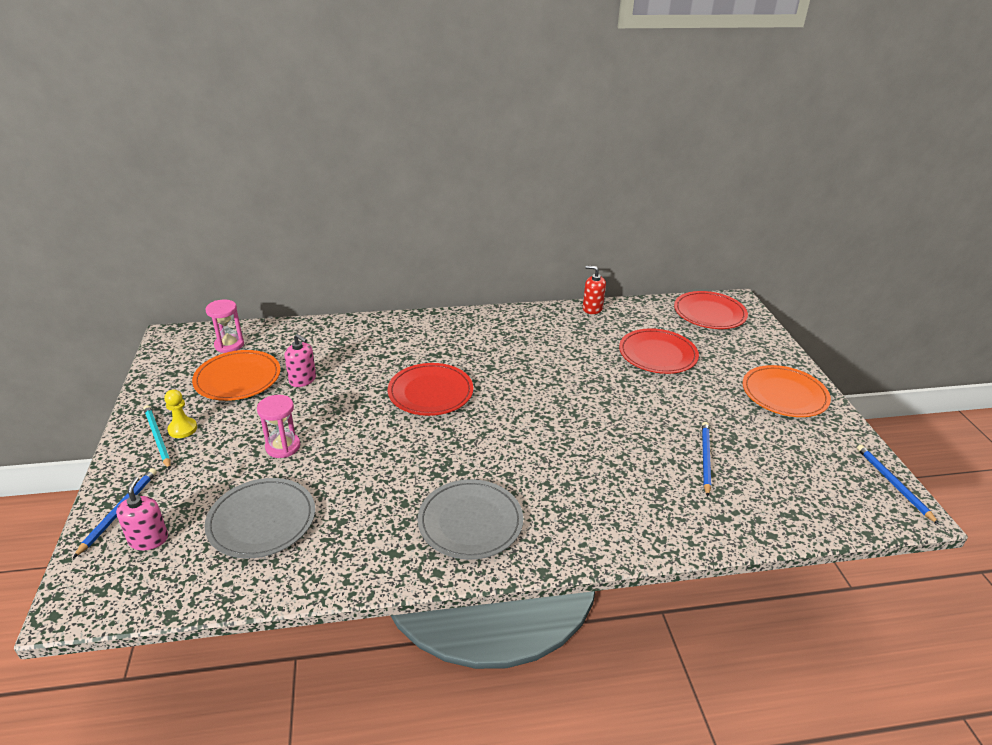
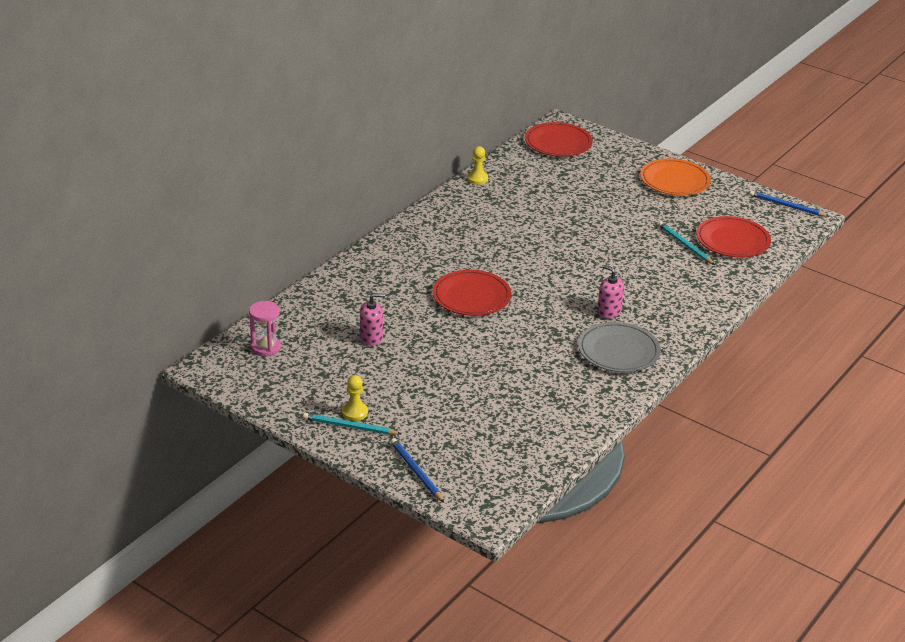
camera: 45 degrees left, 0 degrees up
pink soap dispenser [116,477,168,551] -> pink soap dispenser moved to [597,265,624,318]
orange plate [192,350,281,401] -> none
grey plate [205,478,315,558] -> none
pink hourglass [257,395,300,458] -> none
red soap dispenser [583,265,606,314] -> yellow pawn [467,146,488,185]
red plate [619,328,699,374] -> red plate moved to [696,216,771,258]
blue pencil [702,422,711,497] -> turquoise pencil [658,222,715,265]

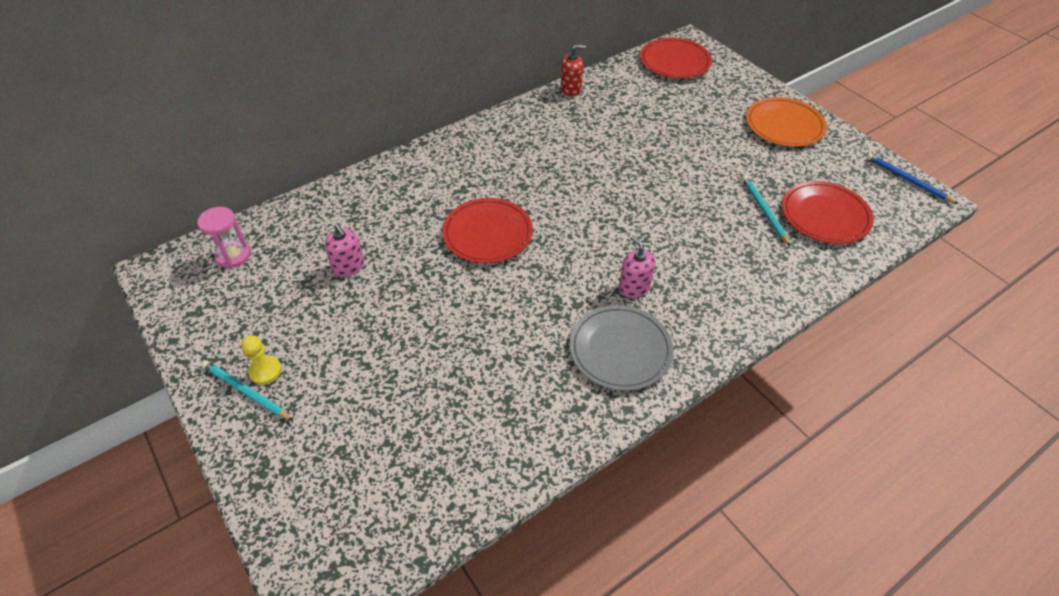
camera: 20 degrees right, 15 degrees up
pink soap dispenser [360,293,385,346] -> pink soap dispenser turned 45 degrees clockwise [325,224,364,277]
blue pencil [390,438,444,503] -> none
yellow pawn [467,146,488,185] -> red soap dispenser [561,45,586,96]

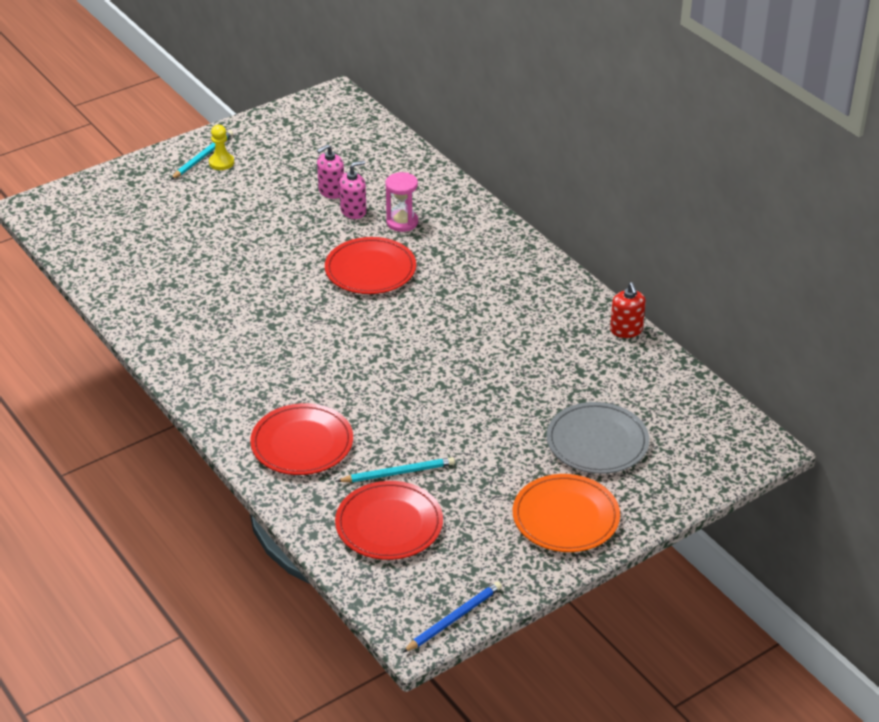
camera: 90 degrees right, 10 degrees down
pink hourglass [197,207,250,268] -> pink hourglass moved to [385,172,418,232]
grey plate [569,305,673,391] -> grey plate moved to [546,402,649,474]
pink soap dispenser [619,235,655,298] -> pink soap dispenser moved to [339,161,367,219]
red plate [640,38,712,79] -> red plate moved to [250,403,353,475]

